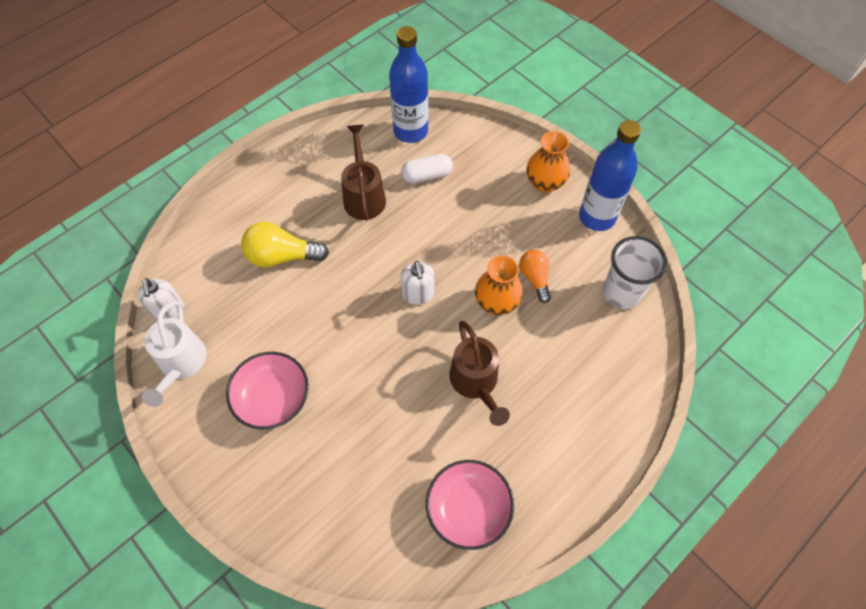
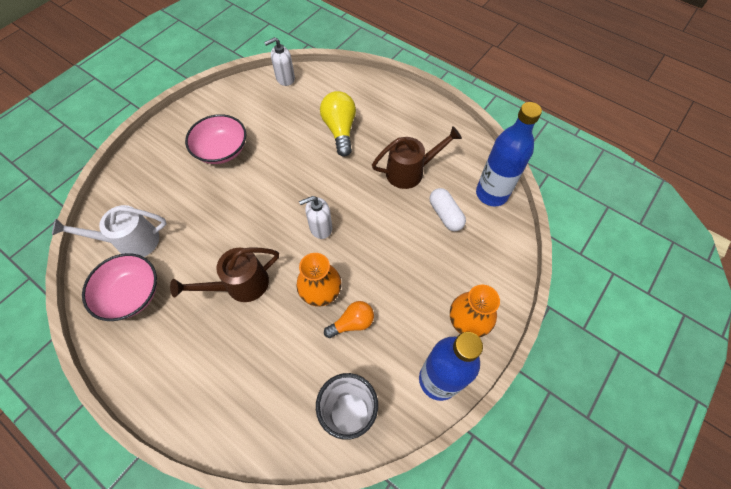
camera: 80 degrees right, 0 degrees up
white watering can [142,301,207,407] -> white watering can moved to [52,205,167,257]

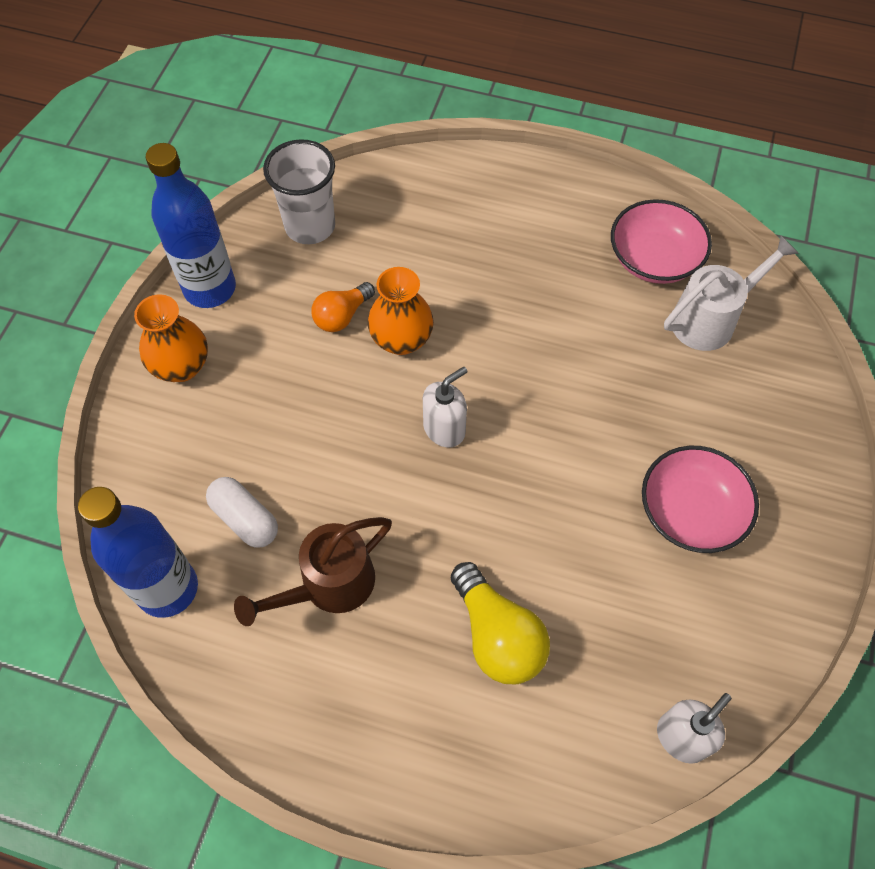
camera: 160 degrees right, 0 degrees up
brown watering can [170,247,279,302] -> none

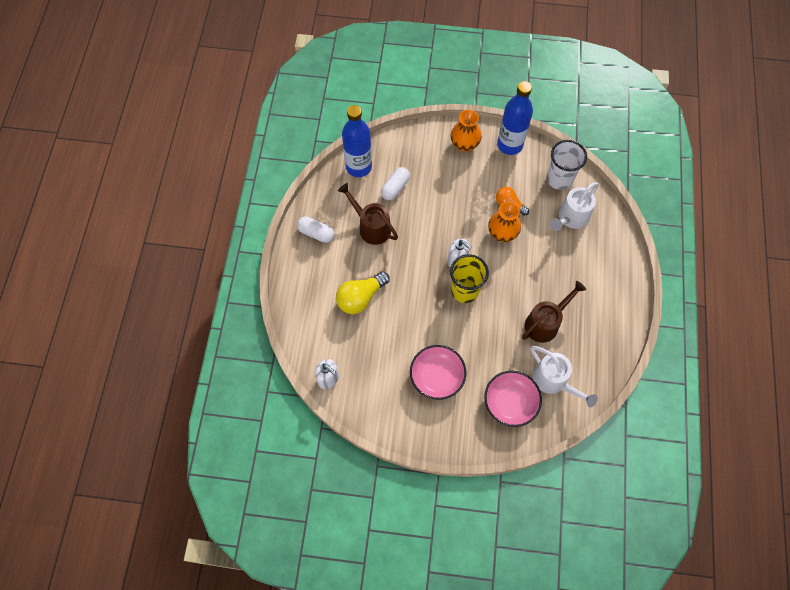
camera: 80 degrees right, 5 degrees up
pink bowl [611,199,712,284] -> pink bowl moved to [484,371,542,427]
none -> white capsule [297,216,334,243]
none -> yellow cup [450,254,489,303]
none -> brown watering can [522,281,586,343]
none -> white watering can [550,182,599,231]

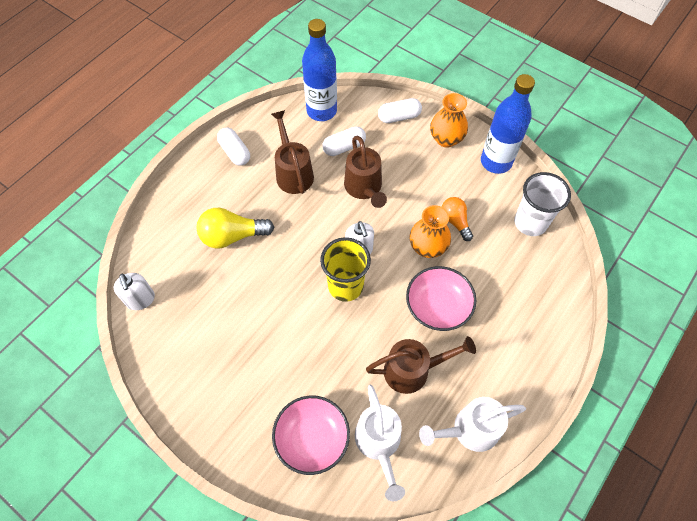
camera: 30 degrees right, 5 degrees down
pink bowl [410,345,466,400] -> pink bowl moved to [406,266,476,331]
white watering can [550,182,599,231] -> white watering can moved to [419,397,526,452]
none -> brown watering can [344,136,387,208]
none -> white capsule [378,98,422,123]

